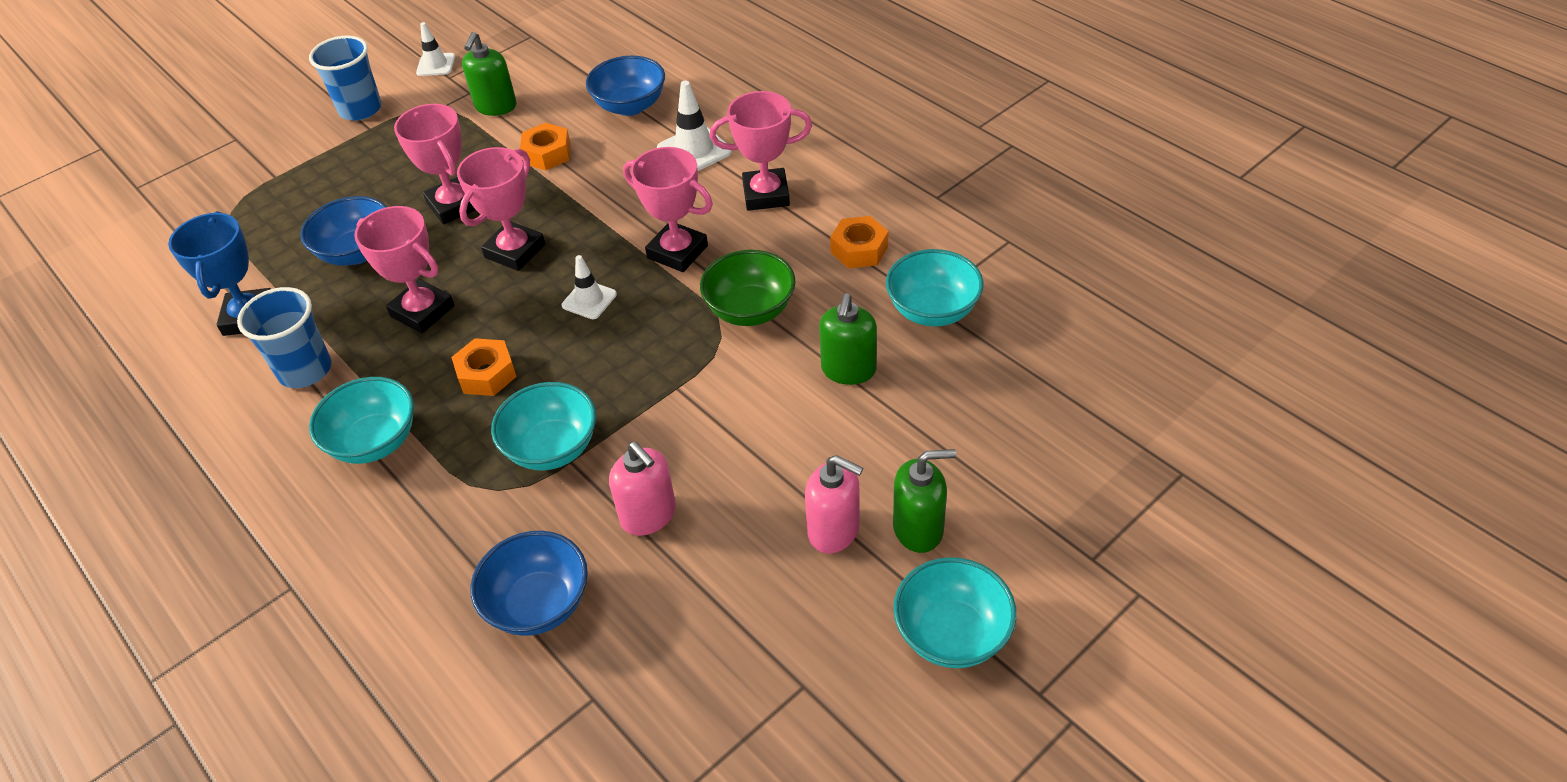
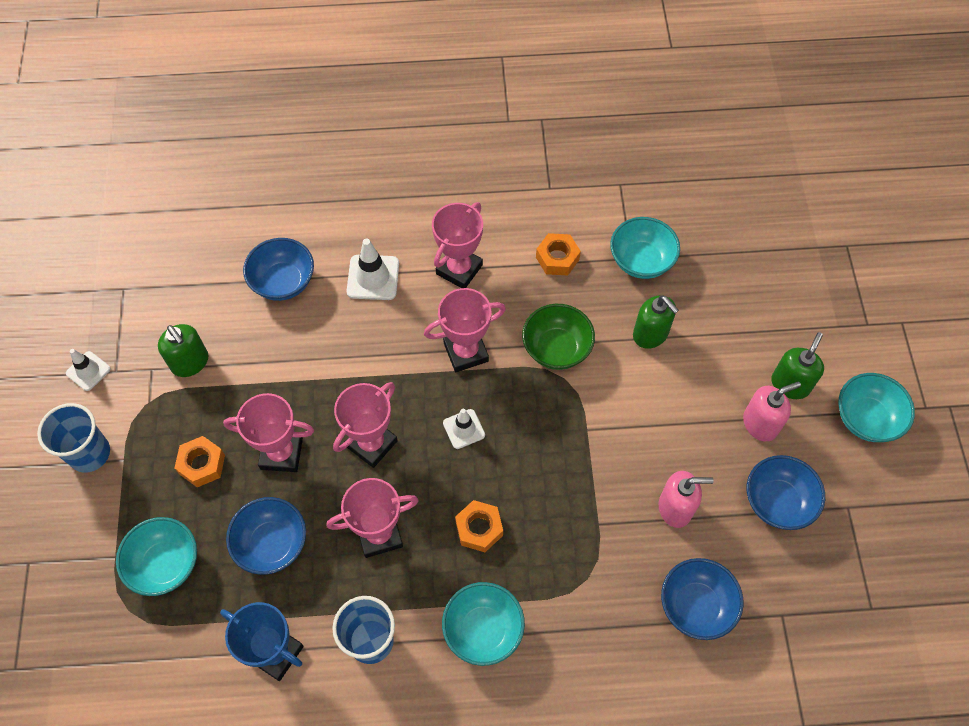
camera: 55 degrees left, 15 degrees up
pink trophy [457,147,545,271] -> pink trophy turned 60 degrees clockwise [333,382,398,468]
turquoise bowl [491,382,596,470] -> turquoise bowl moved to [116,517,197,596]
orange nut [520,123,571,170] -> orange nut moved to [175,436,225,487]
none -> blue bowl [747,455,825,530]

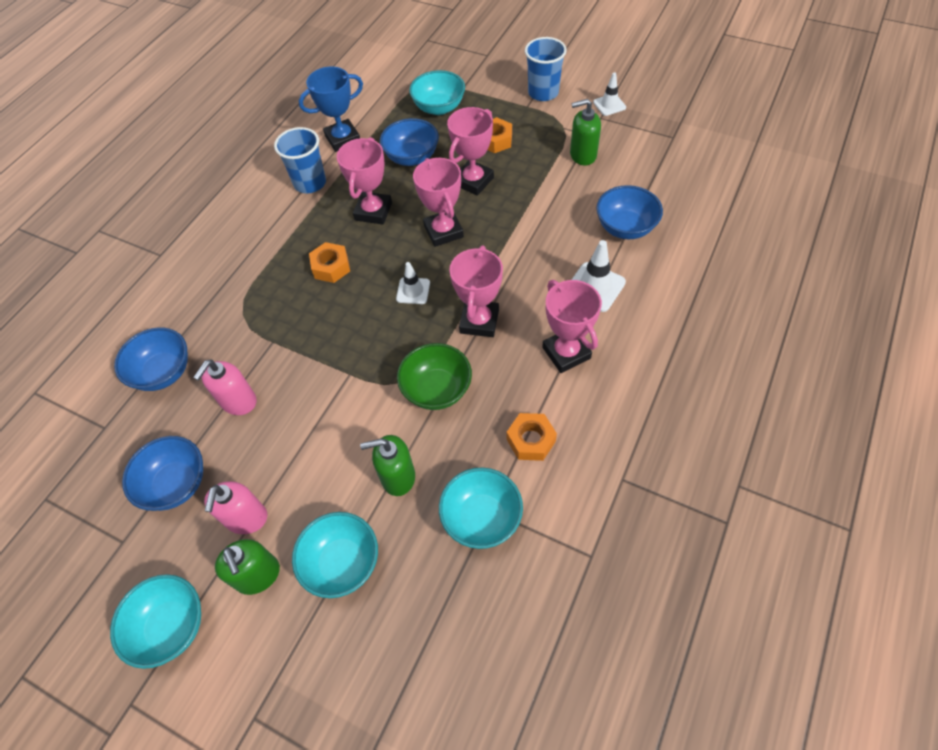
camera: 125 degrees right, 5 degrees down
turquoise bowl [442,582,525,666] -> turquoise bowl moved to [292,512,378,598]

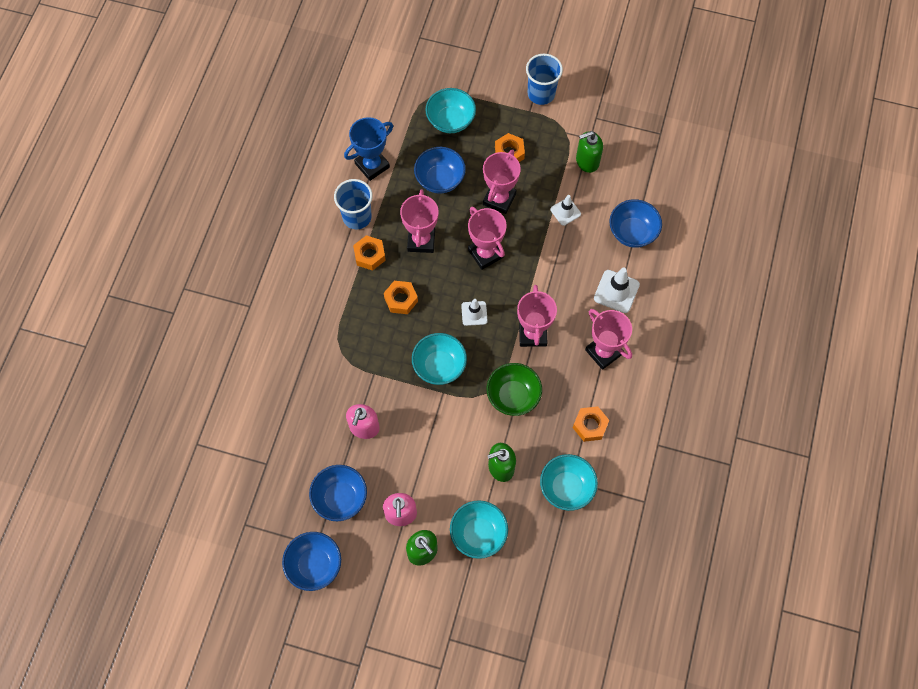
camera: 15 degrees left, 10 degrees up
turquoise bowl [110,574,201,669] -> turquoise bowl moved to [412,333,467,385]
blue bowl [114,327,188,391] -> blue bowl moved to [282,532,341,591]
white traffic cone [593,73,626,116] -> white traffic cone moved to [550,195,581,226]
none -> orange nut [353,235,386,271]

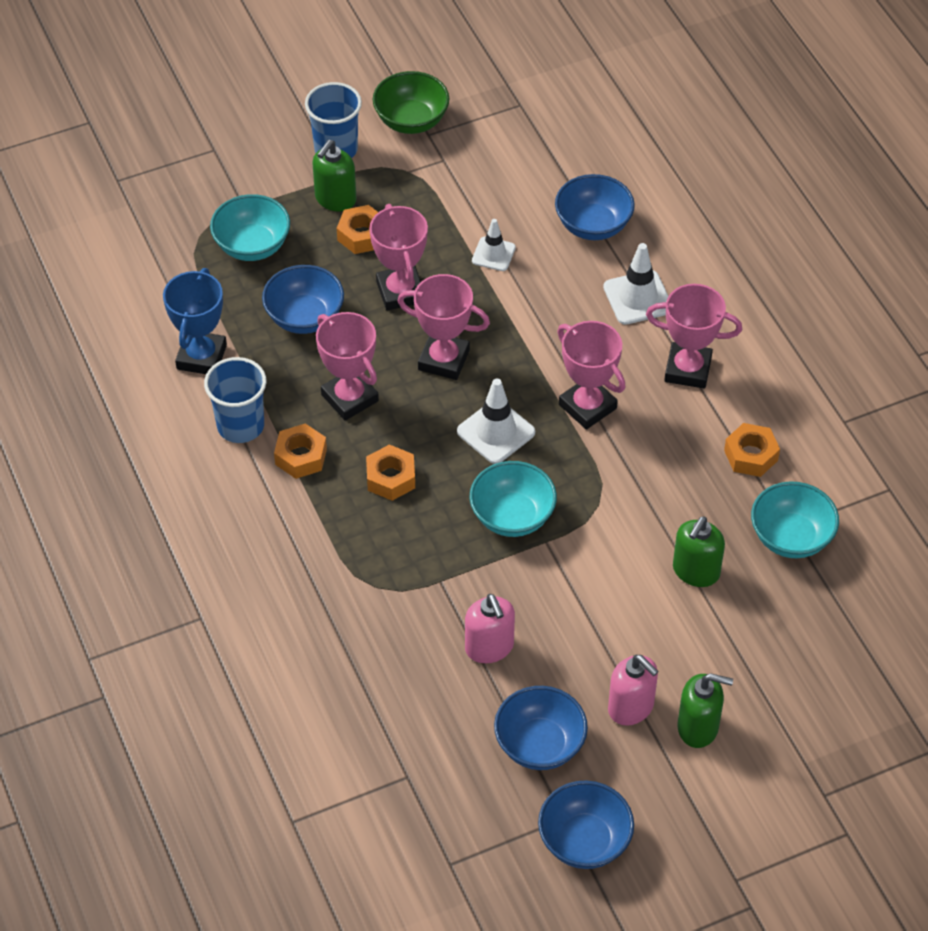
camera: 40 degrees left, 15 degrees down
turquoise bowl [450,500,508,559] -> none
white traffic cone [461,299,488,326] -> white traffic cone [457,378,535,464], size x1.53
green bowl [487,363,542,416] -> green bowl moved to [373,71,449,134]
green soap dispenser [576,131,603,173] -> green soap dispenser moved to [312,140,357,212]

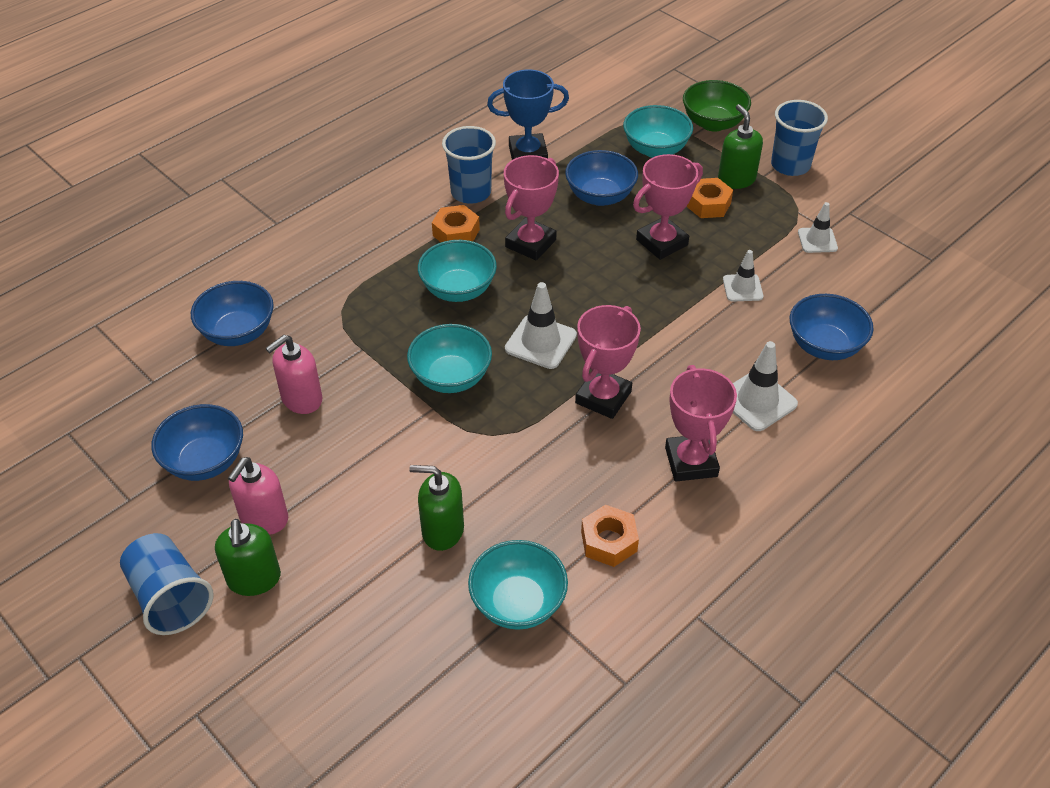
camera: 70 degrees right, 5 degrees down
green soap dispenser [312,140,357,212] -> green soap dispenser turned 60 degrees clockwise [718,104,763,189]
orange nut [366,444,415,501] -> turquoise bowl [418,240,497,302]
green bowl [373,71,449,134] -> green bowl moved to [683,80,751,132]
pink trophy [398,274,490,380] -> none
blue bowl [538,780,634,869] -> blue bowl moved to [191,281,274,346]
none -> blue cup [120,533,214,635]
none -> white traffic cone [798,202,838,253]

